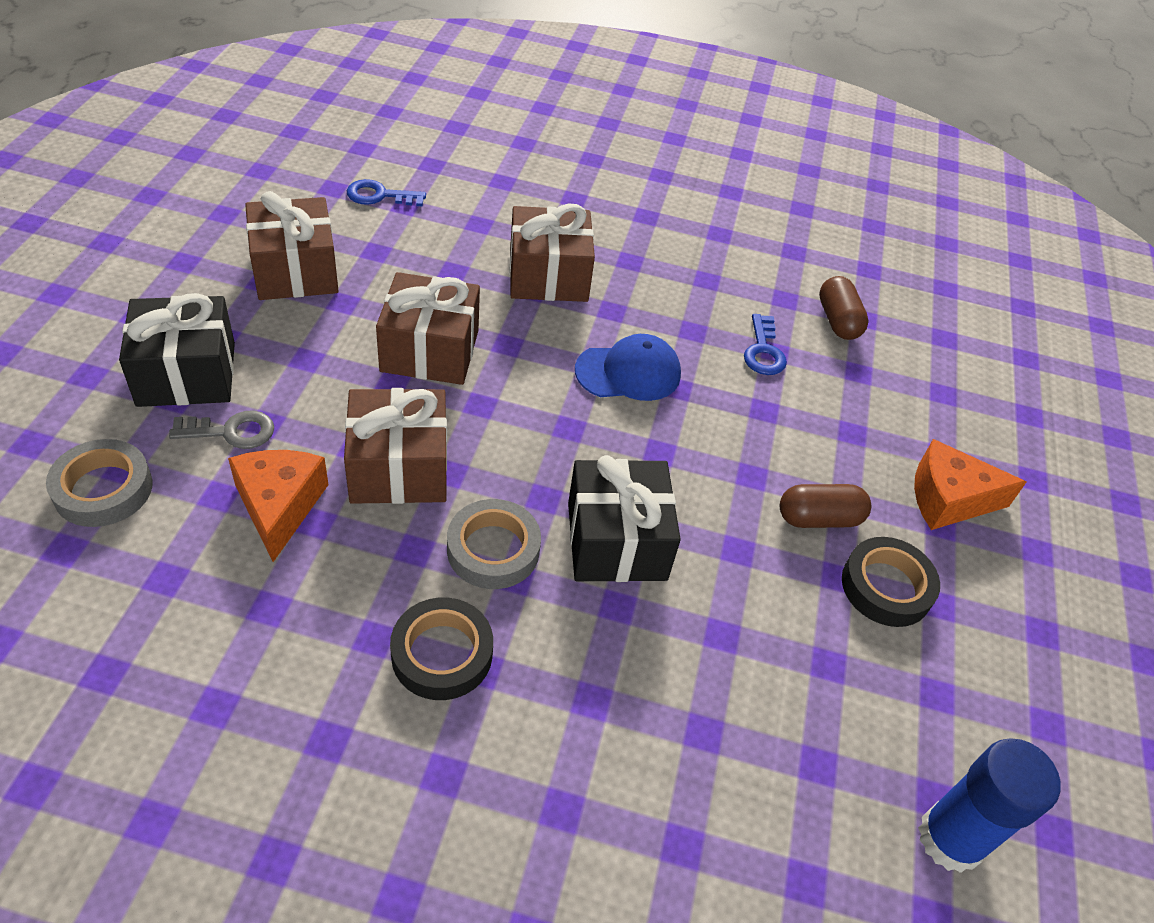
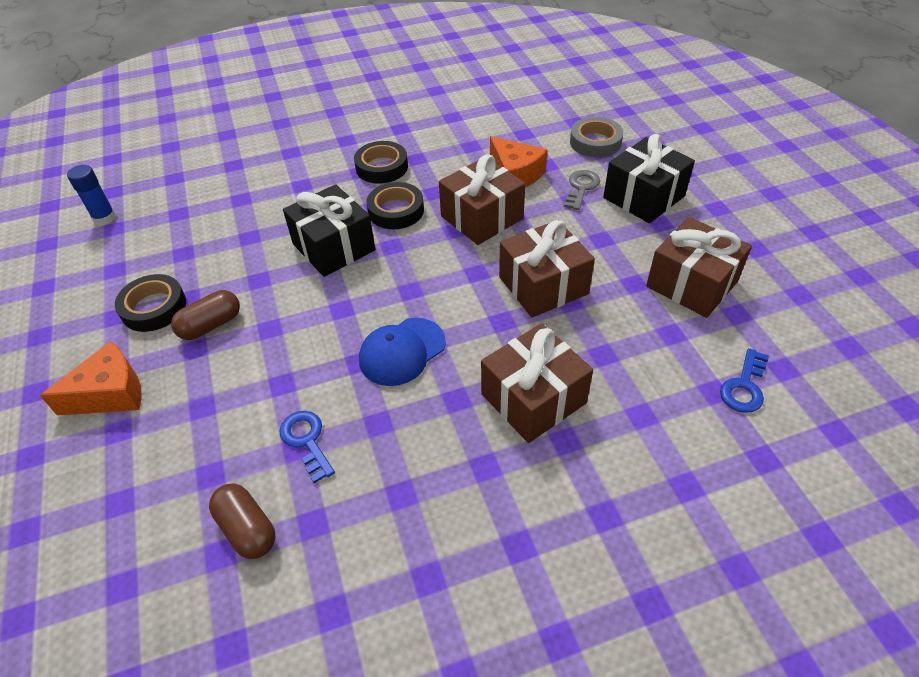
camera: 155 degrees right, 0 degrees up
grey key [169,410,274,449] -> grey key turned 150 degrees clockwise [563,170,600,210]
blue key [347,179,426,207] -> blue key turned 150 degrees clockwise [720,348,769,413]
grey tape [447,499,541,589] -> black tape [366,182,424,229]
blue glue stick [918,738,1061,873] -> blue glue stick [67,165,116,225], size x0.66

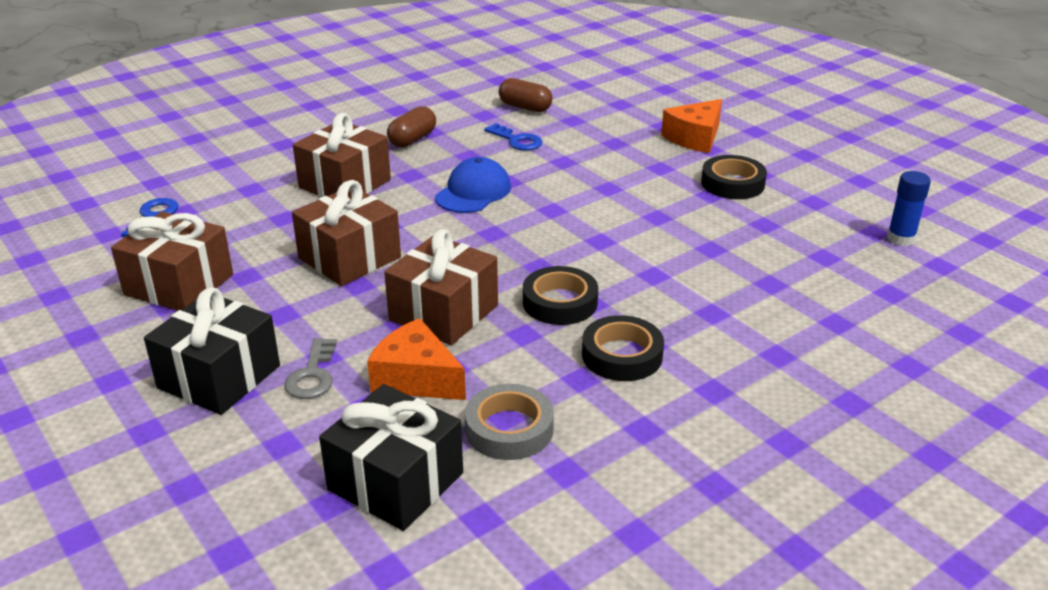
camera: 160 degrees right, 15 degrees down
brown capsule [171,290,240,340] -> brown capsule moved to [387,106,436,147]
black gift [283,184,375,277] -> black gift moved to [319,384,463,531]
grey tape [570,117,623,158] -> grey tape moved to [465,384,554,460]

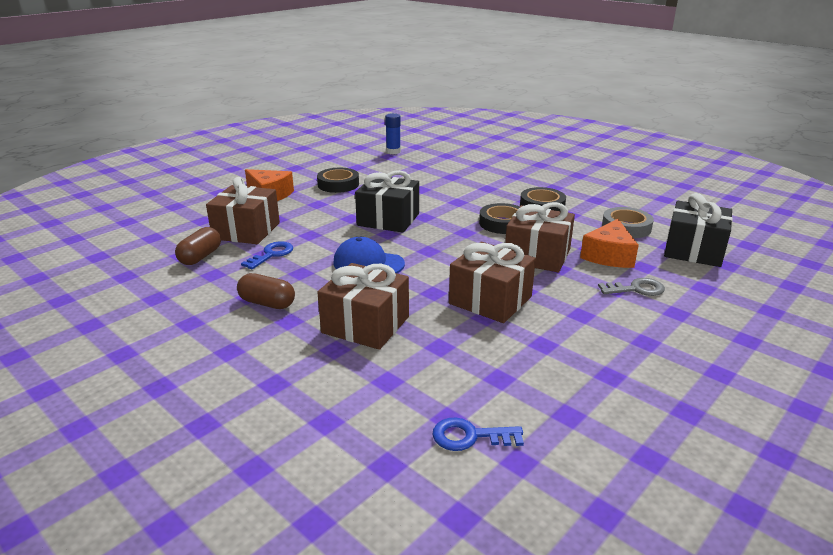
camera: 100 degrees left, 5 degrees down
brown gift [111,211,233,311] -> brown gift moved to [206,177,280,244]
black gift [144,287,280,415] -> black gift moved to [355,170,419,233]

